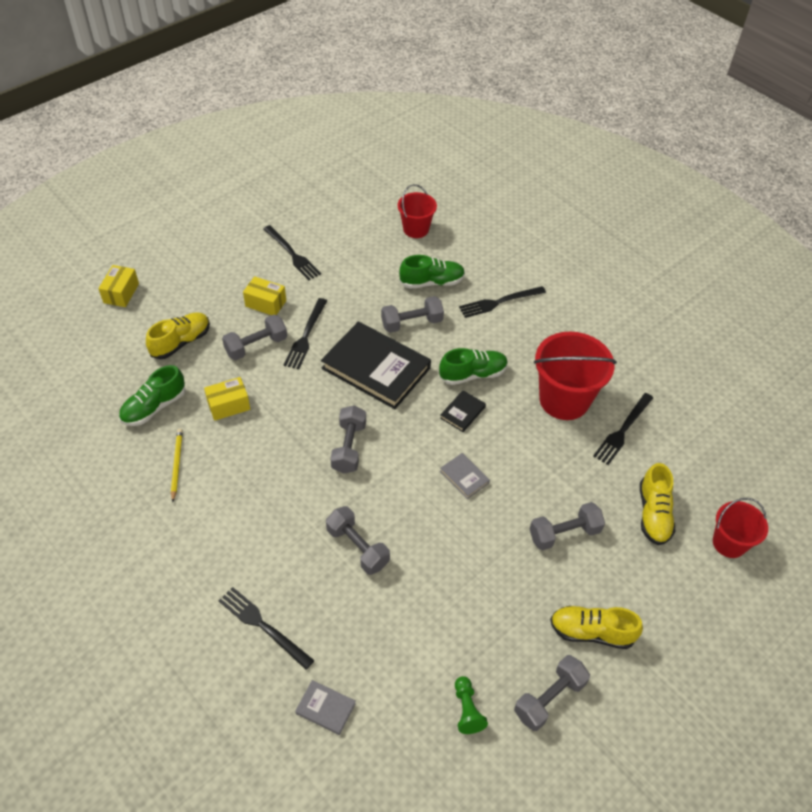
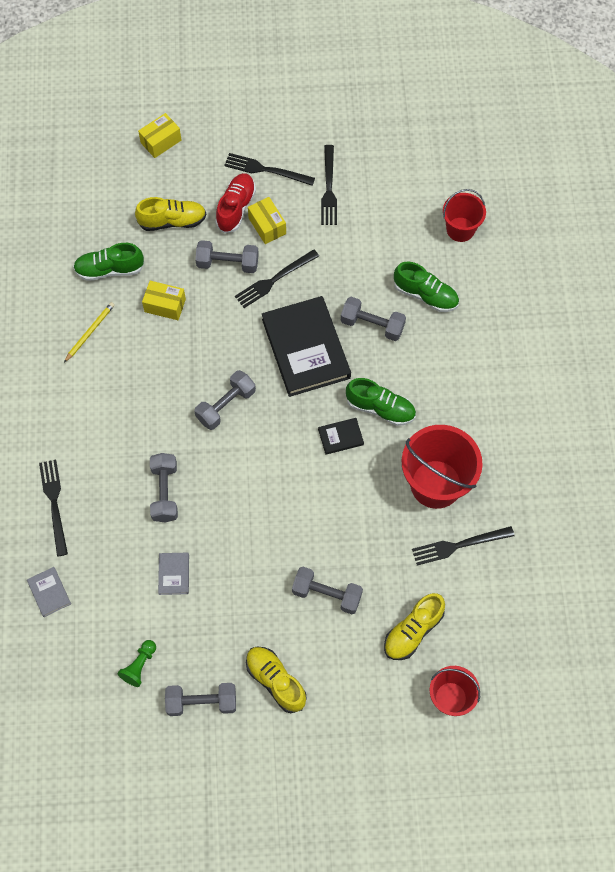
camera: 40 degrees right, 15 degrees up
grey book [440,453,490,499] -> grey book moved to [158,552,189,595]
black fork [459,286,546,318] -> black fork moved to [224,153,315,186]
none -> red shoe [215,173,256,233]

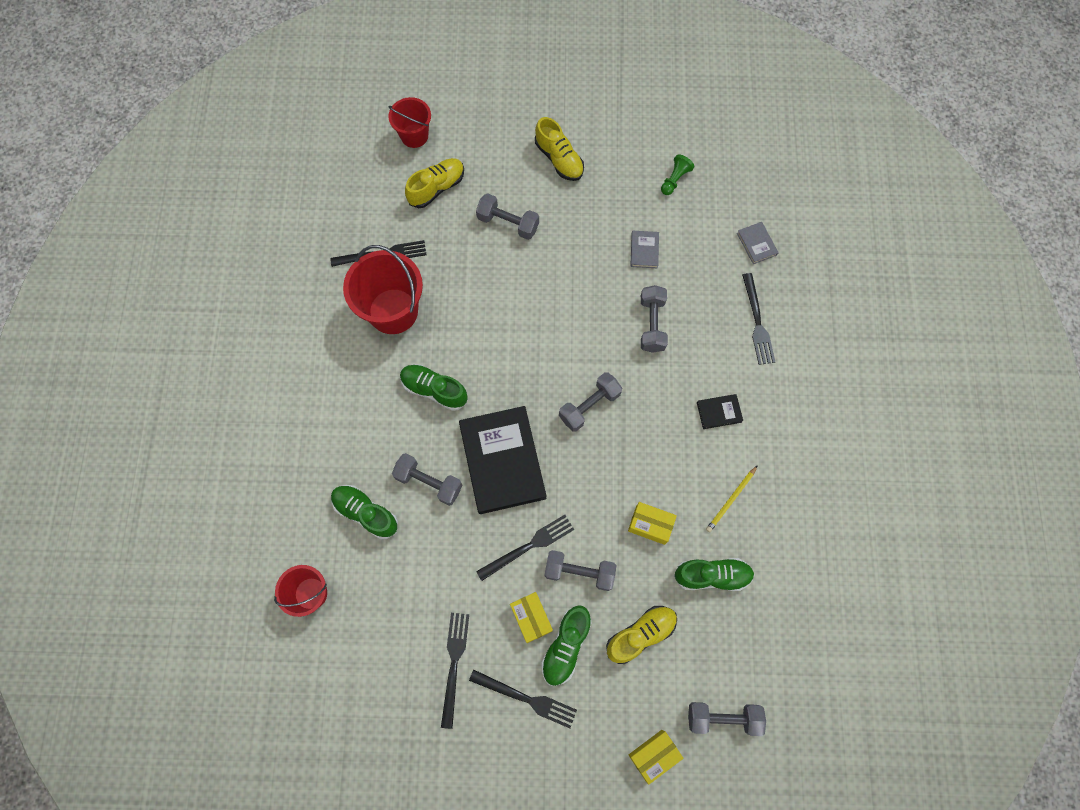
camera: 175 degrees left, 5 degrees up
yellow shoe [135,197,206,231] -> yellow shoe turned 150 degrees clockwise [606,606,677,664]
grey dumbbell [165,683,236,716] -> grey dumbbell moved to [688,702,766,736]
red shoe [215,173,256,233] -> green shoe [541,605,592,686]
black book [318,418,364,455] -> black book moved to [697,394,743,429]

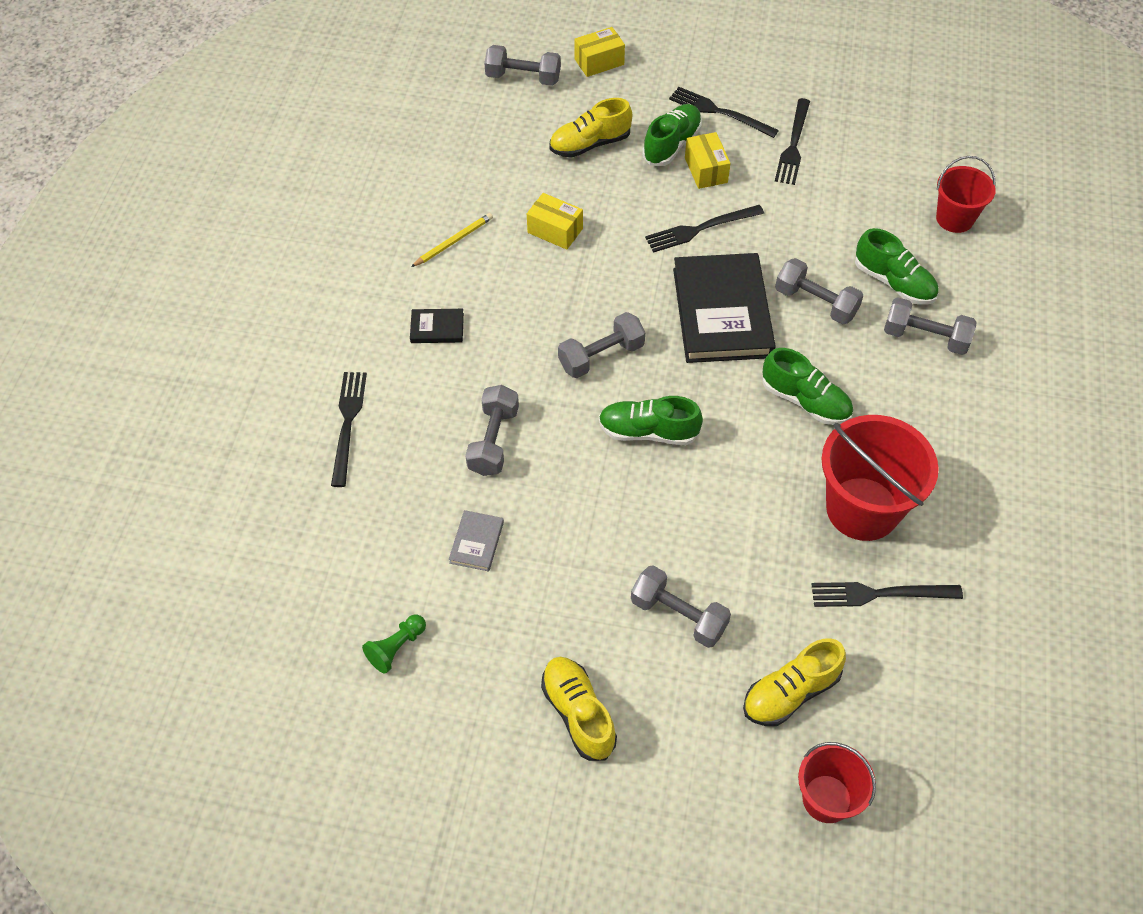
camera: 170 degrees left, 15 degrees down
grey dumbbell [544,550,616,591] -> grey dumbbell moved to [884,297,977,355]
green shoe [674,558,755,591] -> green shoe moved to [599,396,703,445]
grey book [737,222,779,264] -> none

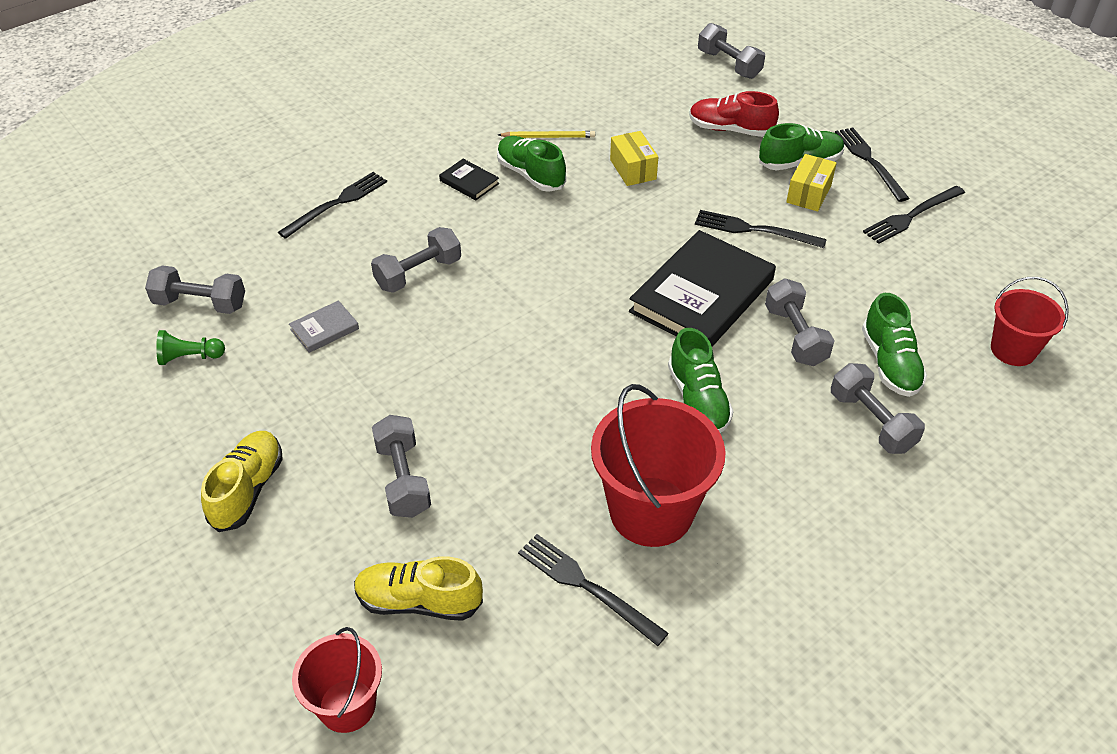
camera: 40 degrees right, 10 degrees down
yellow shoe [549,98,632,158] -> red shoe [689,91,779,137]
grey dumbbell [558,312,645,378] -> grey dumbbell moved to [145,265,245,314]
yellow box [574,27,625,77] -> none
green shoe [599,396,703,445] -> green shoe moved to [497,136,566,192]

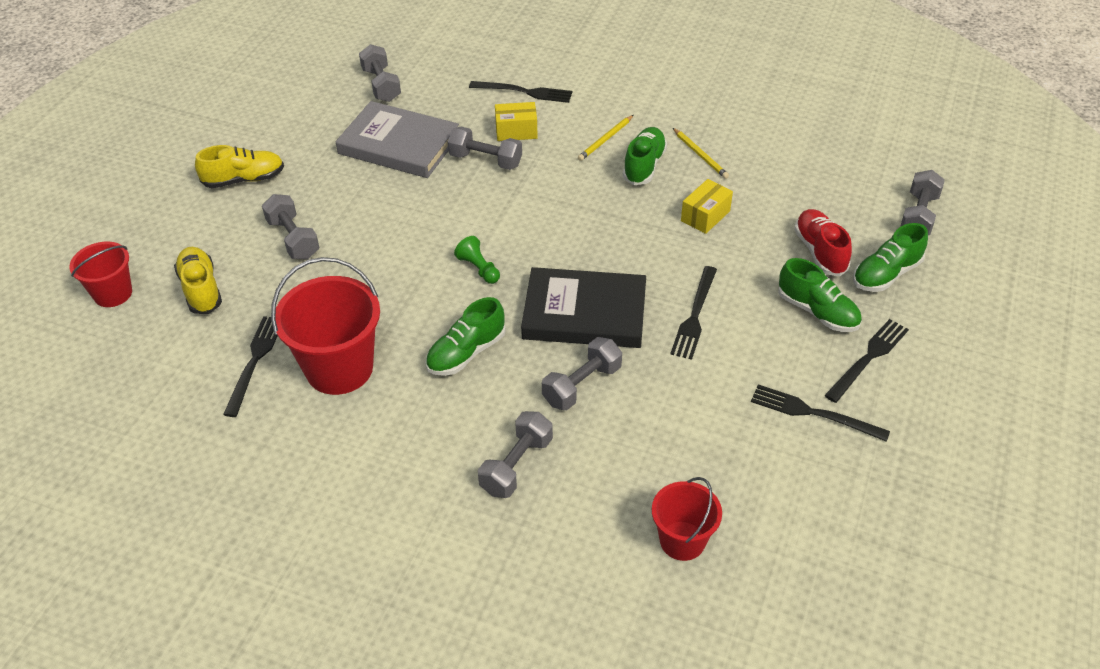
camera: 60 degrees right, 0 degrees up
green pawn [156,330,225,365] -> green pawn moved to [454,236,500,284]
grey book [289,300,359,353] -> grey book [336,101,459,178], size x2.33
grey dumbbell [372,415,431,518] -> grey dumbbell turned 75 degrees counterclockwise [262,194,319,259]
black book [439,159,499,201] -> yellow pencil [578,115,633,161]
black fork [695,210,827,248] -> black fork turned 150 degrees counterclockwise [670,266,717,360]
yellow box [786,154,837,211] -> yellow box moved to [495,102,538,141]
green shoe [862,293,927,397] -> green shoe moved to [853,223,928,292]

